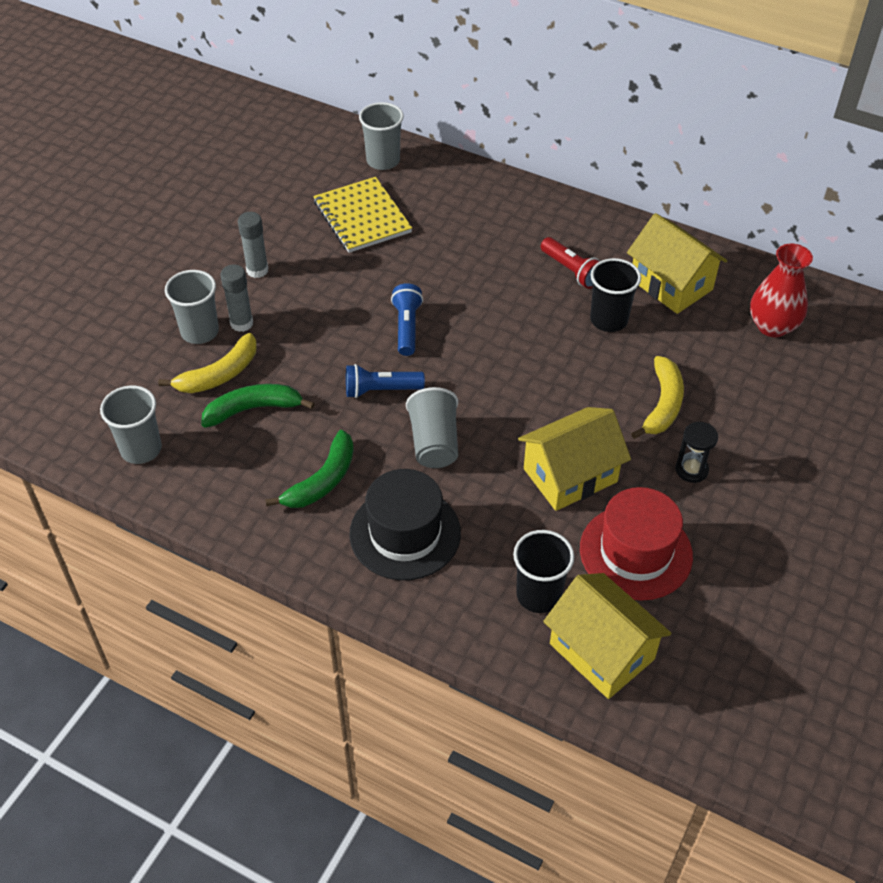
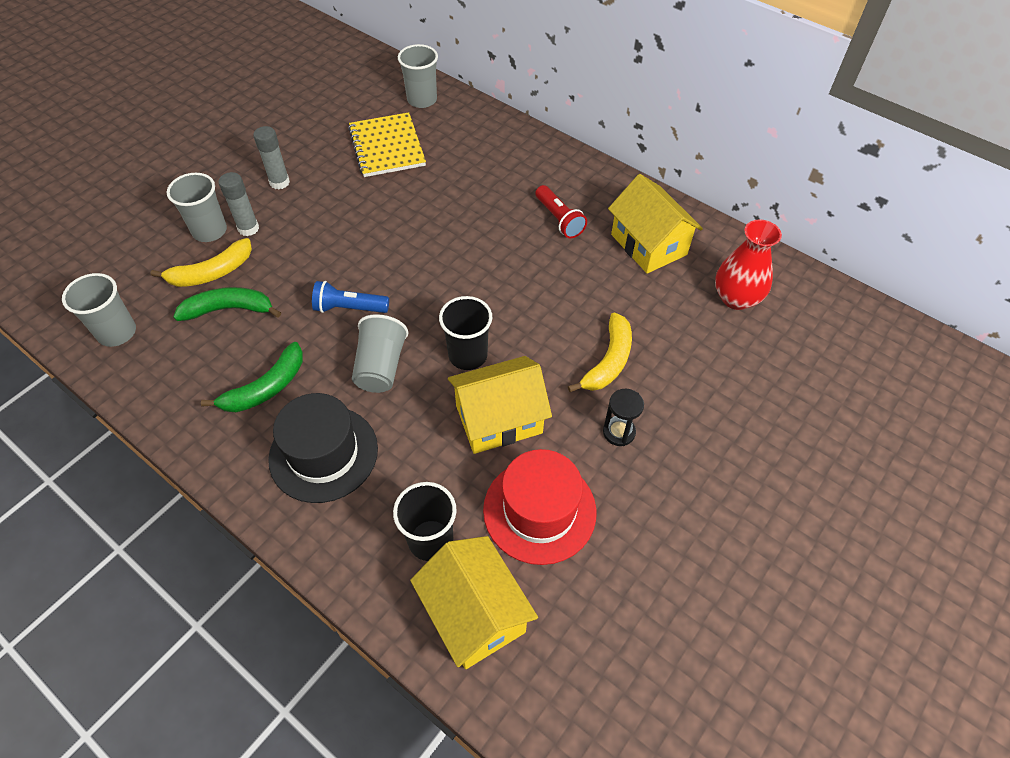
camera: 10 degrees right, 5 degrees up
blue flashlight [391,283,423,356] -> none
black cup [590,258,641,332] -> black cup moved to [439,296,492,370]

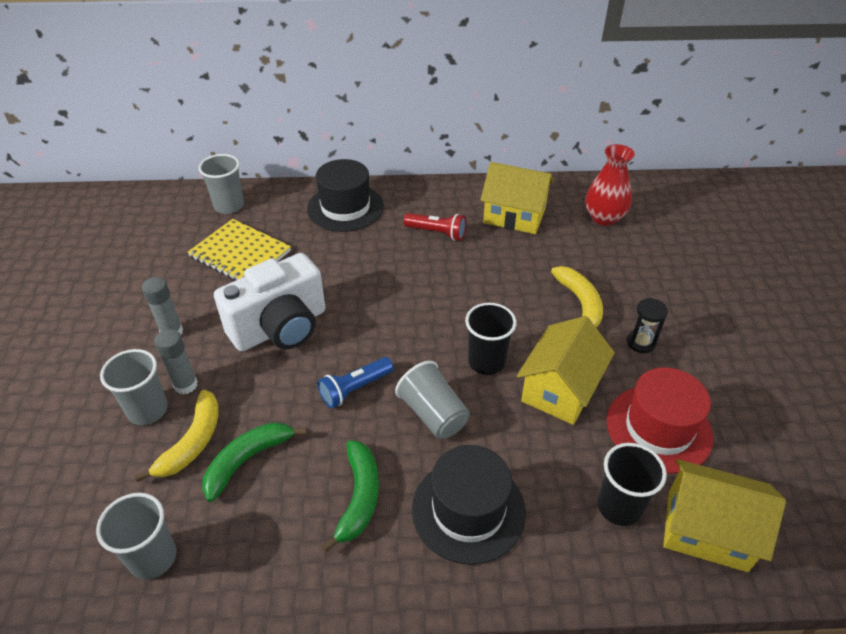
camera: 40 degrees left, 10 degrees down
none -> white camera [214,253,325,351]
none -> black hat [307,159,384,232]

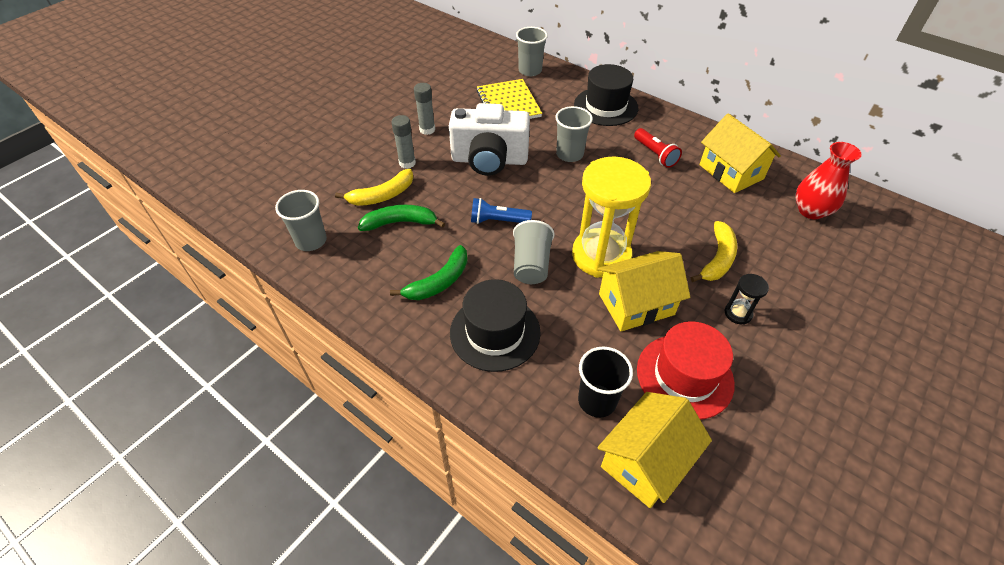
camera: 40 degrees right, 5 degrees up
grey cup [100,349,168,425] -> grey cup moved to [555,106,593,162]
black cup [465,303,517,375] -> yellow hourglass [572,157,651,278]
yellow house [663,459,786,572] -> yellow house turned 75 degrees clockwise [597,392,712,508]

